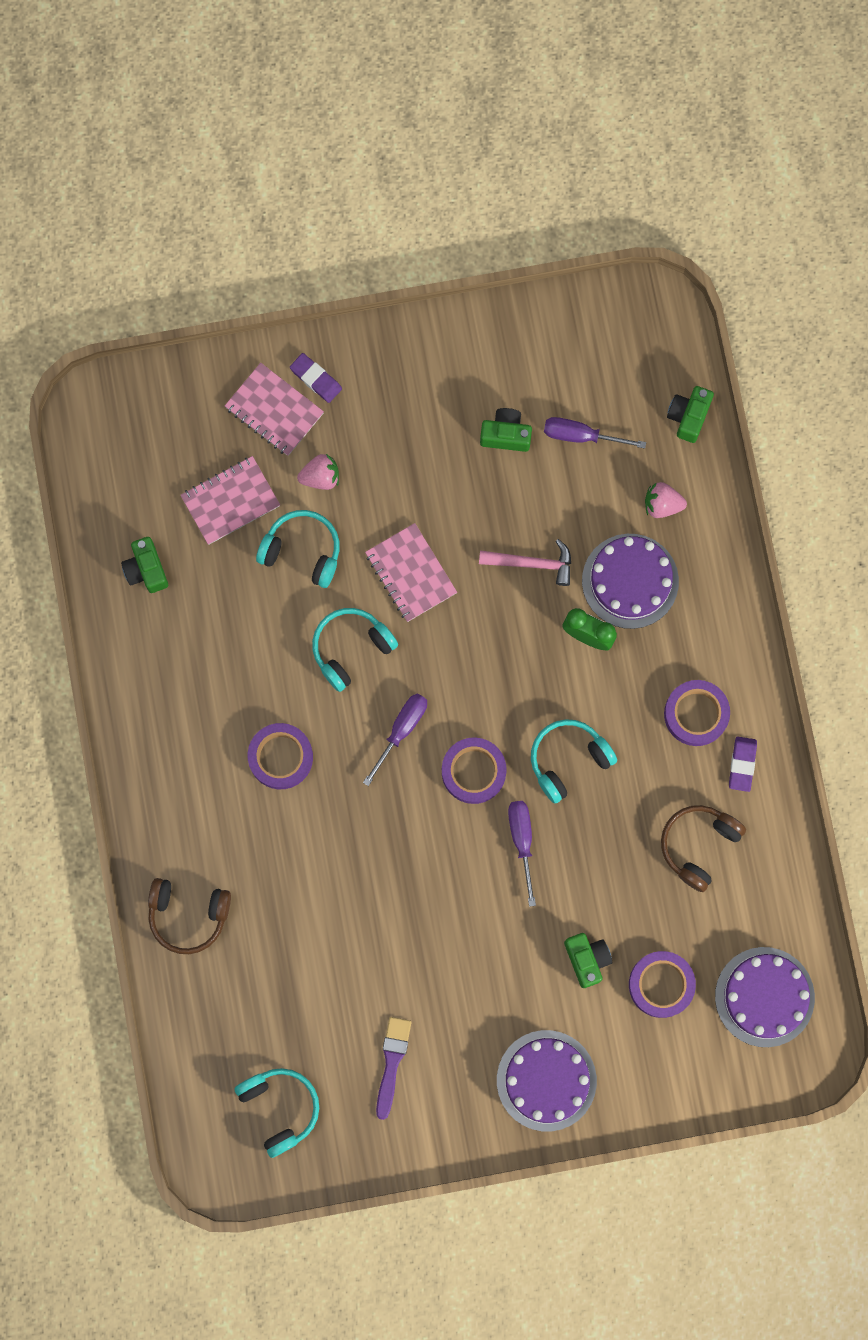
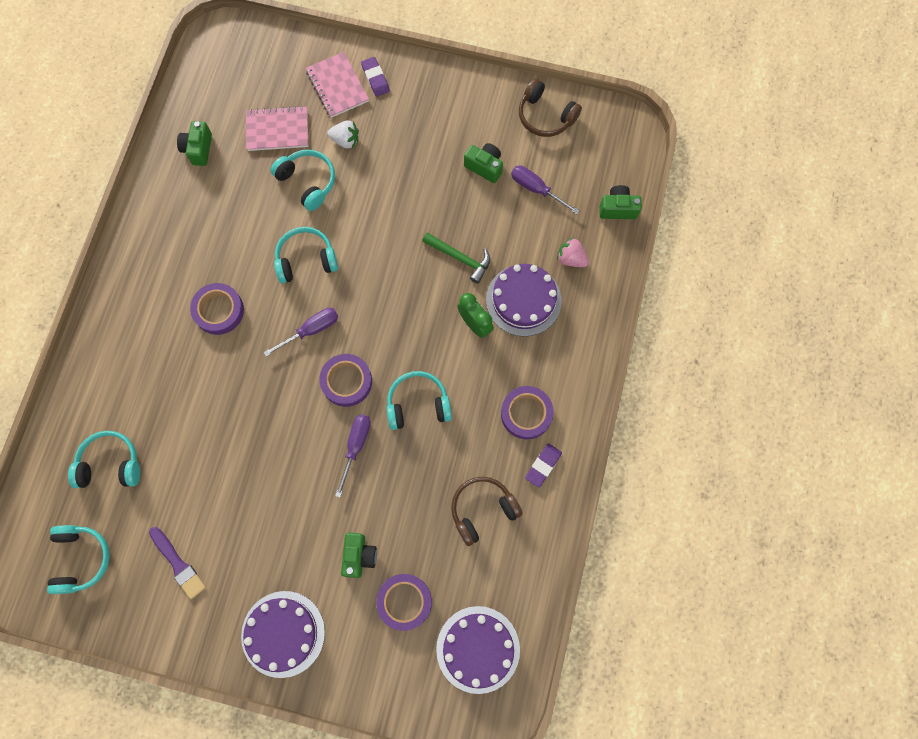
camera: 25 degrees right, 5 degrees down
brown headphones [148,878,231,954] -> brown headphones moved to [519,78,582,137]
pink strawberry [297,454,339,490] -> white strawberry [327,120,359,149]
pink notebook [365,523,457,622] -> none
purple brush [376,1017,411,1120] -> purple brush turned 105 degrees clockwise [149,527,206,599]
pink hammer [479,539,571,586] -> green hammer [422,232,490,284]
green camera [667,386,714,443] -> green camera turned 45 degrees clockwise [599,185,642,219]
none -> turquoise headphones [68,431,140,488]

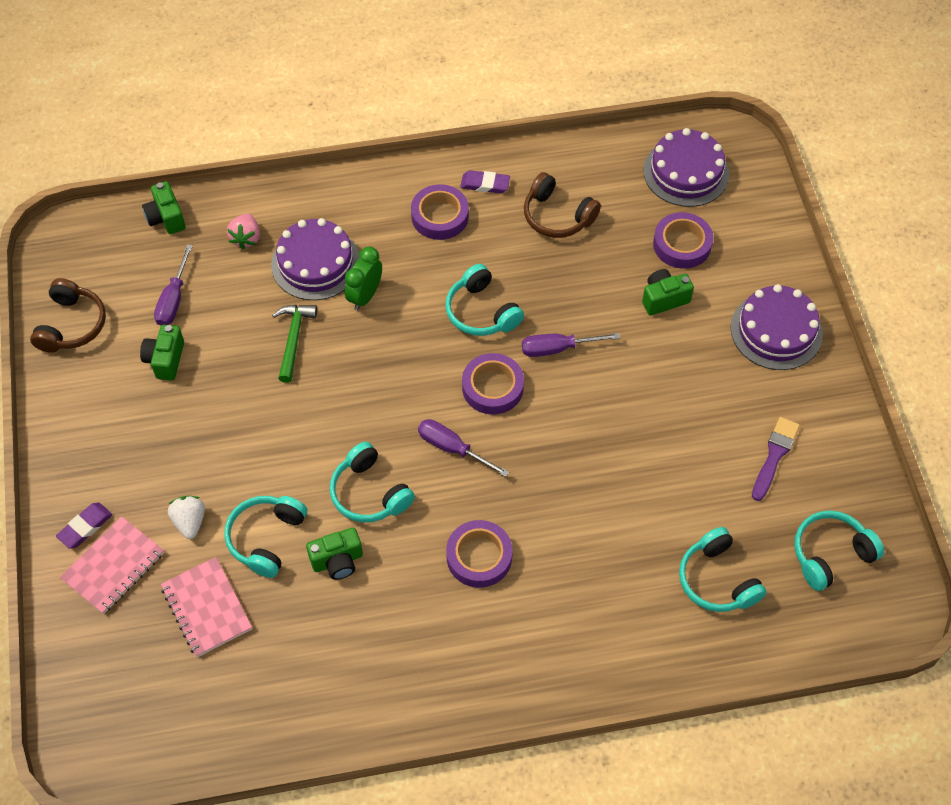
camera: 115 degrees left, 15 degrees down
green camera [177,121,212,166] -> green camera moved to [306,528,363,580]

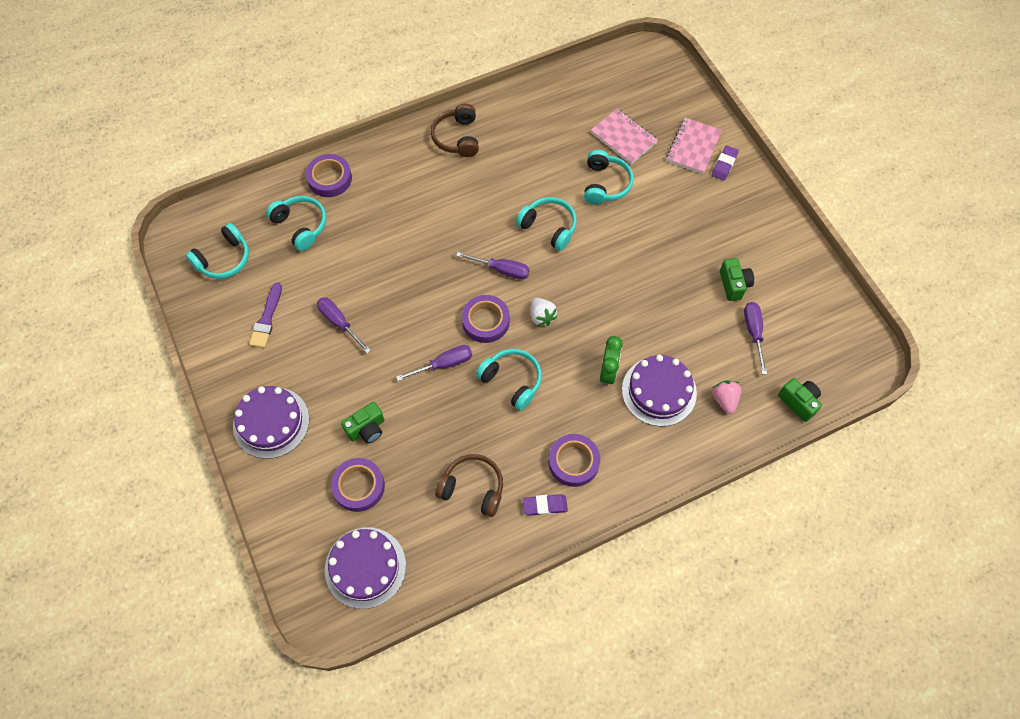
camera: 165 degrees right, 5 degrees up
brown headphones [30,278,106,353] -> brown headphones moved to [431,104,479,157]
white strawberry [168,496,205,539] -> white strawberry moved to [531,298,557,326]
green hammer [272,305,317,383] -> none
green camera [306,528,363,580] -> none
purple tape [446,520,513,588] -> purple tape moved to [306,154,352,197]
none -> purple screwdriver [317,297,371,353]

